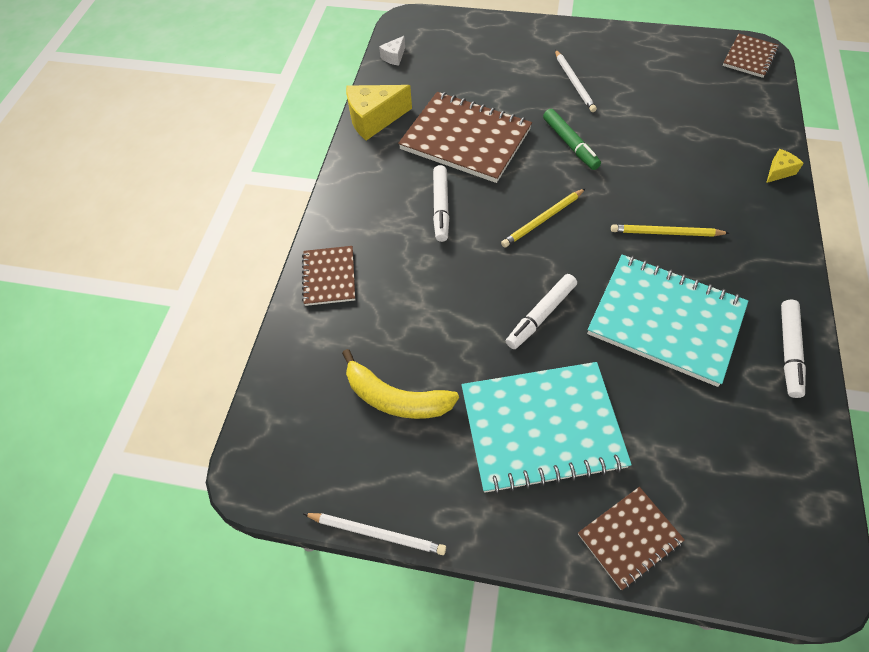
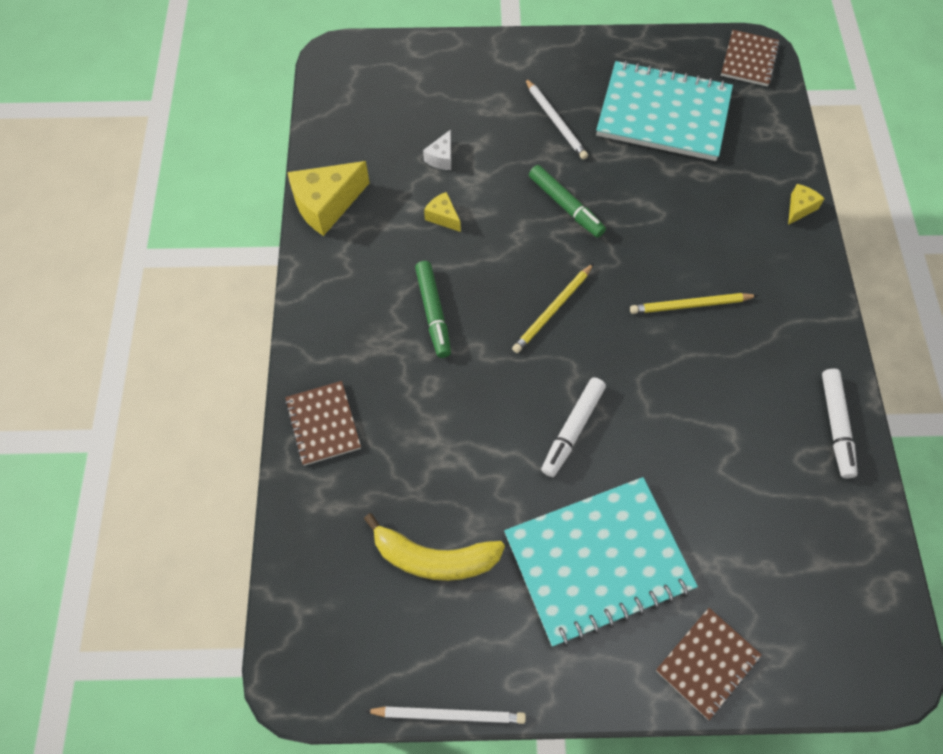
camera: 15 degrees left, 5 degrees up
white cheese [379,36,405,66] -> white cheese moved to [423,130,451,170]
brown notebook [398,92,532,183] -> yellow cheese [424,192,461,232]
white marker [433,165,449,242] -> green marker [415,261,451,358]
turquoise notebook [587,254,748,387] -> turquoise notebook moved to [596,61,733,161]

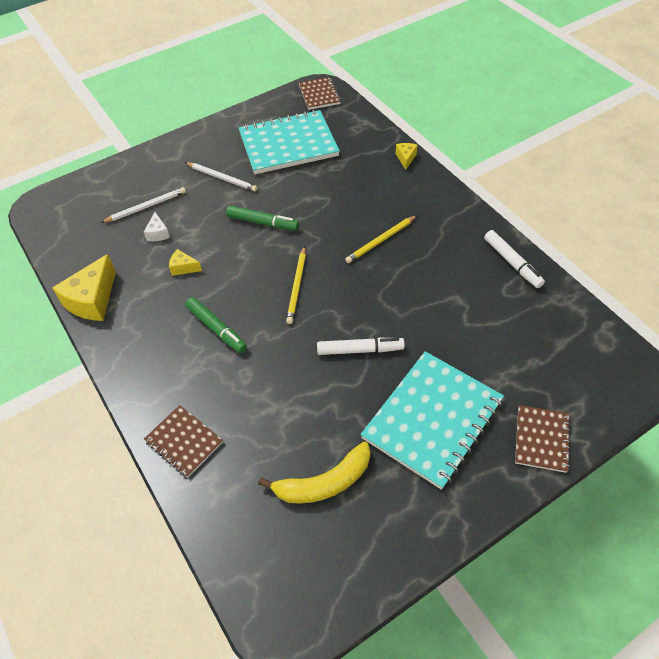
camera: 30 degrees left, 10 degrees down
white pencil [365,706,526,724] -> white pencil moved to [101,187,186,223]
white marker [541,377,606,477] -> white marker turned 90 degrees counterclockwise [317,338,405,355]

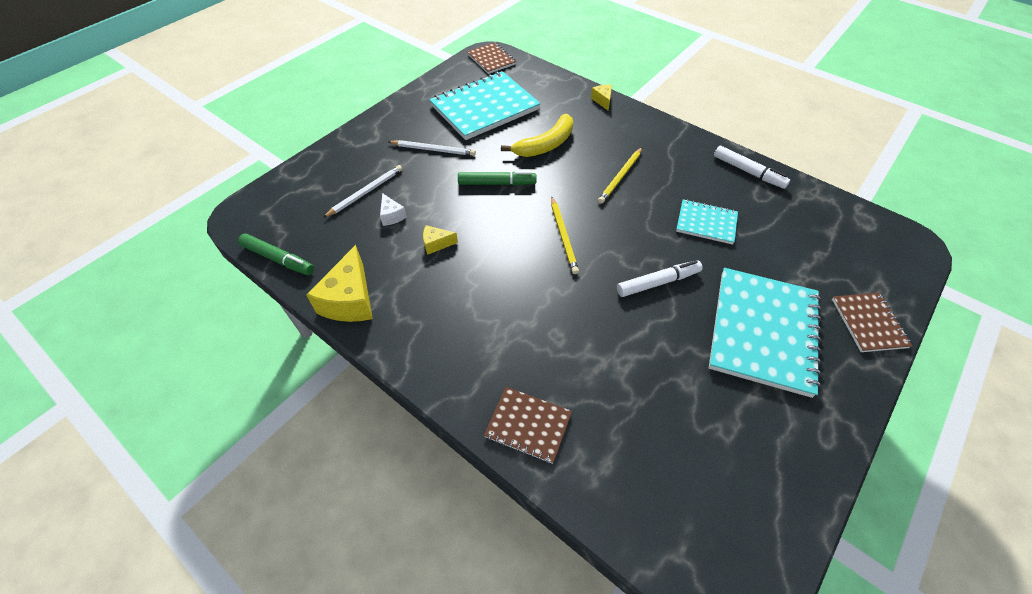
camera: 20 degrees left, 0 degrees up
green marker [185,297,247,353] -> green marker moved to [238,233,314,275]
yellow banana [258,442,370,504] -> yellow banana moved to [501,114,573,157]
none -> turquoise notebook [676,199,738,245]

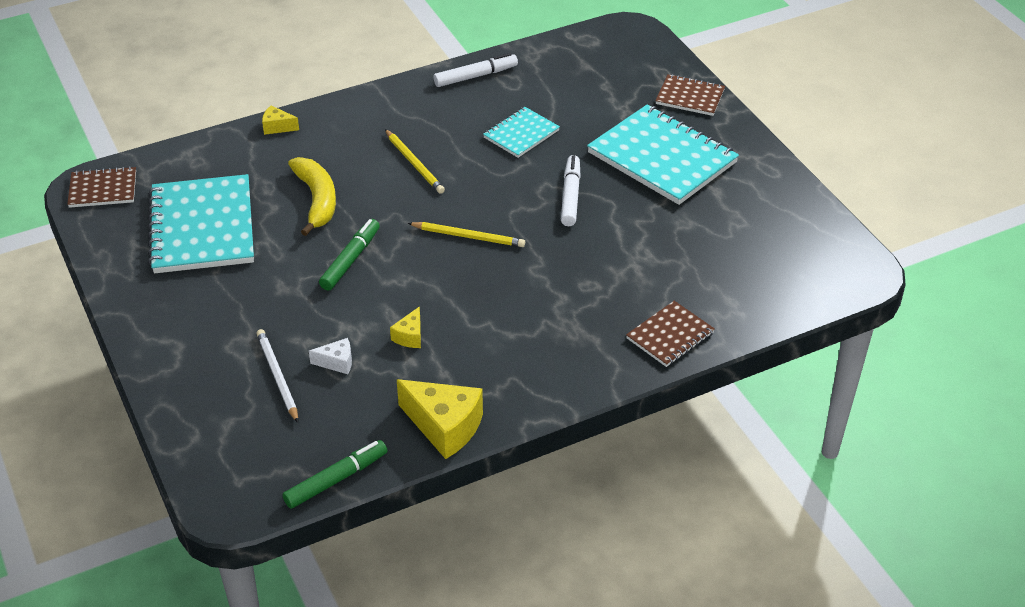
camera: 65 degrees left, 10 degrees down
white pencil [388,140,476,156] -> none

